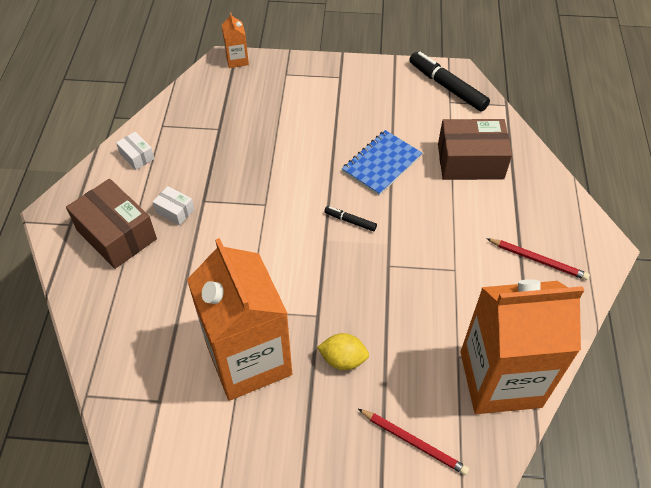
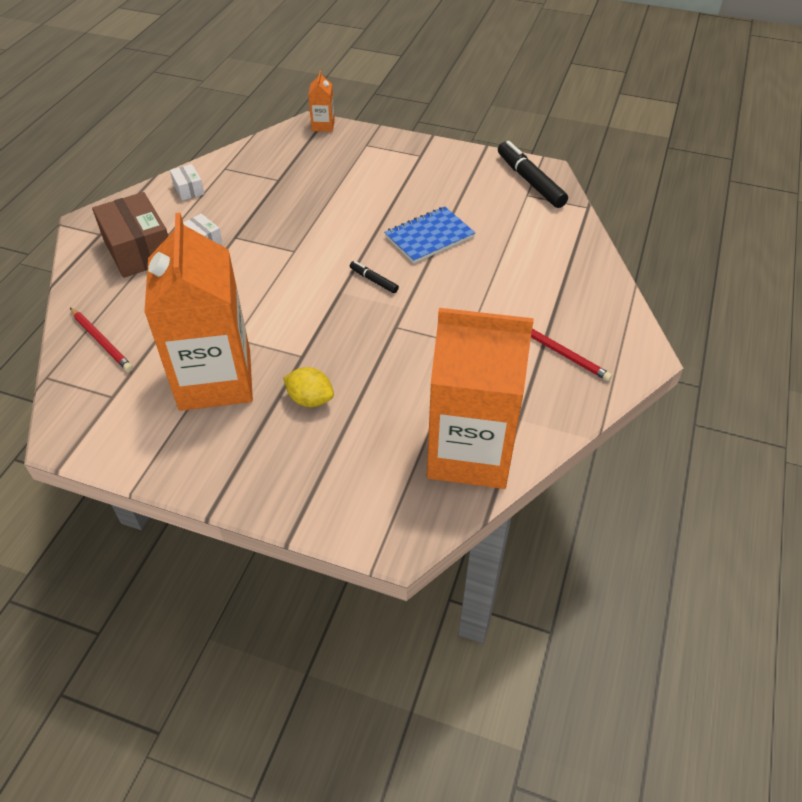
camera: 15 degrees right, 5 degrees down
red pencil [358,409,469,475] -> red pencil moved to [70,308,133,372]
brown box [438,119,512,180] -> none

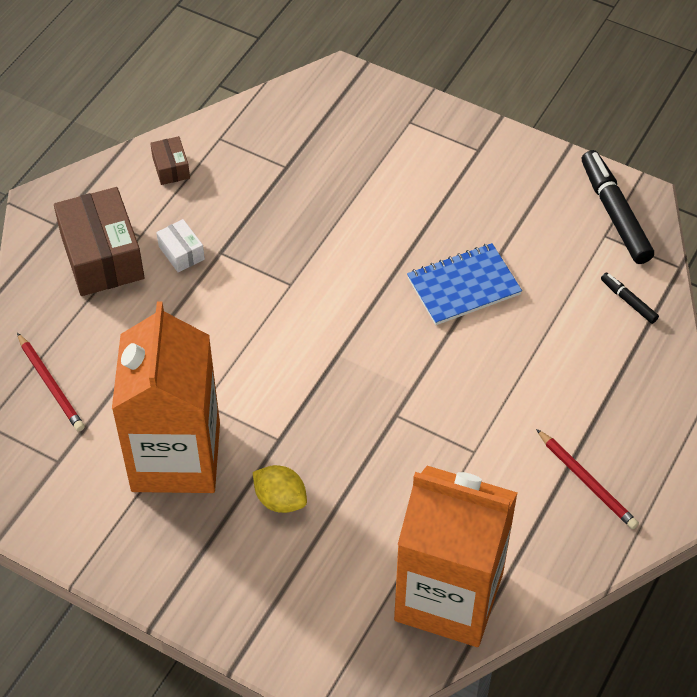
camera: 10 degrees right, 5 degrees up
white box [170,164,204,201] -> brown box [150,136,190,185]
orange carton [308,71,335,132] -> none
black marker [350,261,399,293] -> black marker moved to [601,272,659,324]

